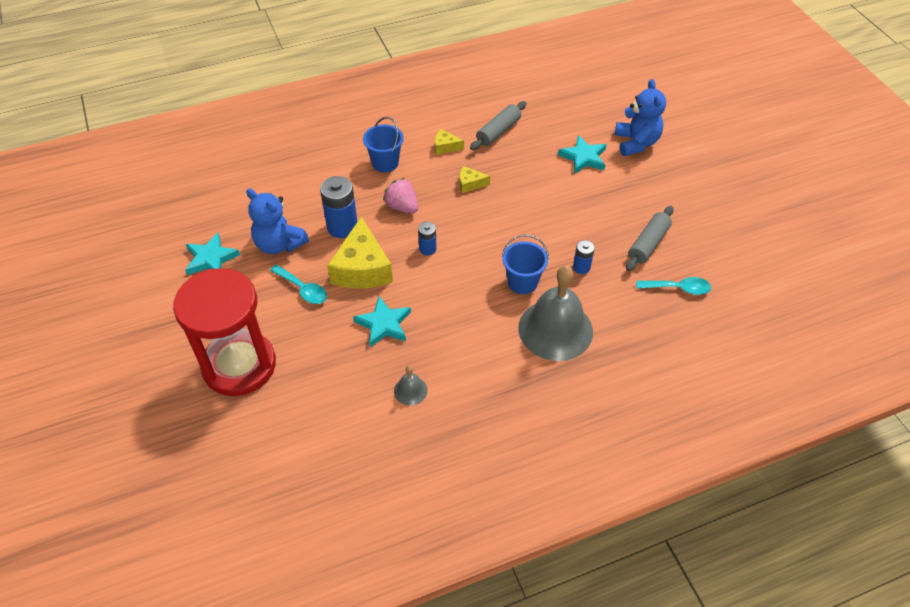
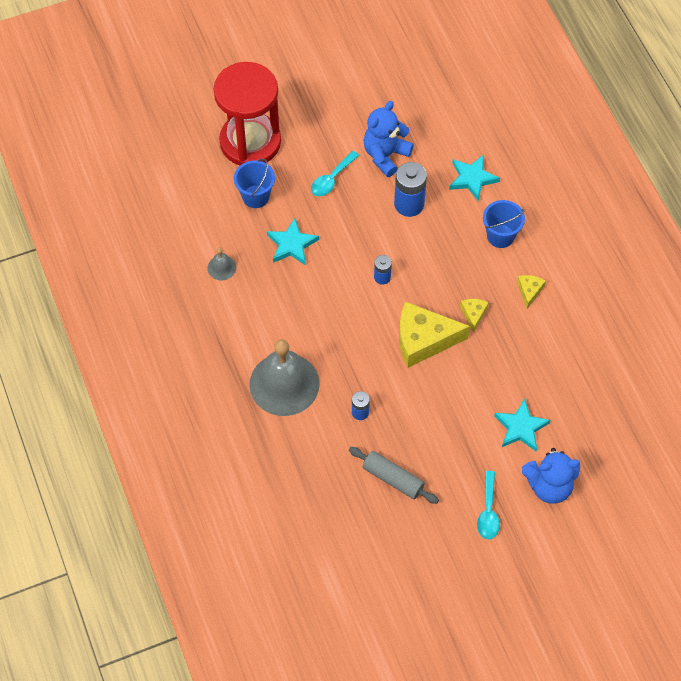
camera: 90 degrees right, 10 degrees up
turquoise star [185,233,240,275] -> turquoise star moved to [449,155,500,201]
yellow cheese [327,216,393,289] -> yellow cheese moved to [399,302,470,368]
pink strawberry [383,178,418,214] -> none
grey rolling pin [470,101,527,150] -> none
blue bucket [502,234,549,294] -> blue bucket moved to [234,159,275,208]
turquoise spoon [636,277,711,295] -> turquoise spoon moved to [477,471,500,539]

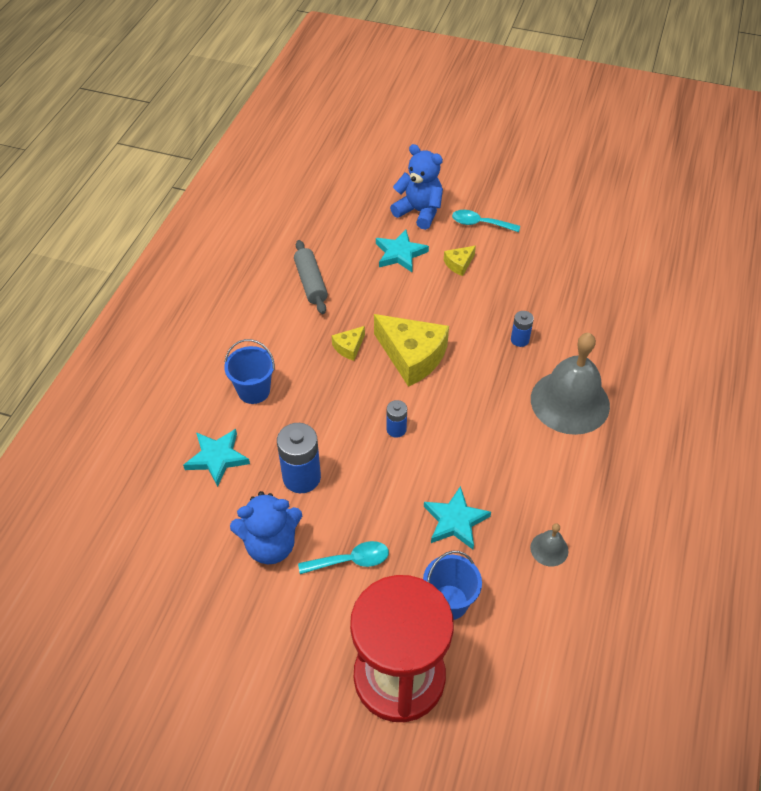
camera: 140 degrees left, 10 degrees down
grey rolling pin [349,447,439,504] -> grey rolling pin moved to [294,240,328,314]
turquoise spoon [477,471,500,539] -> turquoise spoon turned 120 degrees counterclockwise [452,210,520,232]
yellow cheese [517,275,546,309] -> yellow cheese moved to [444,246,476,276]

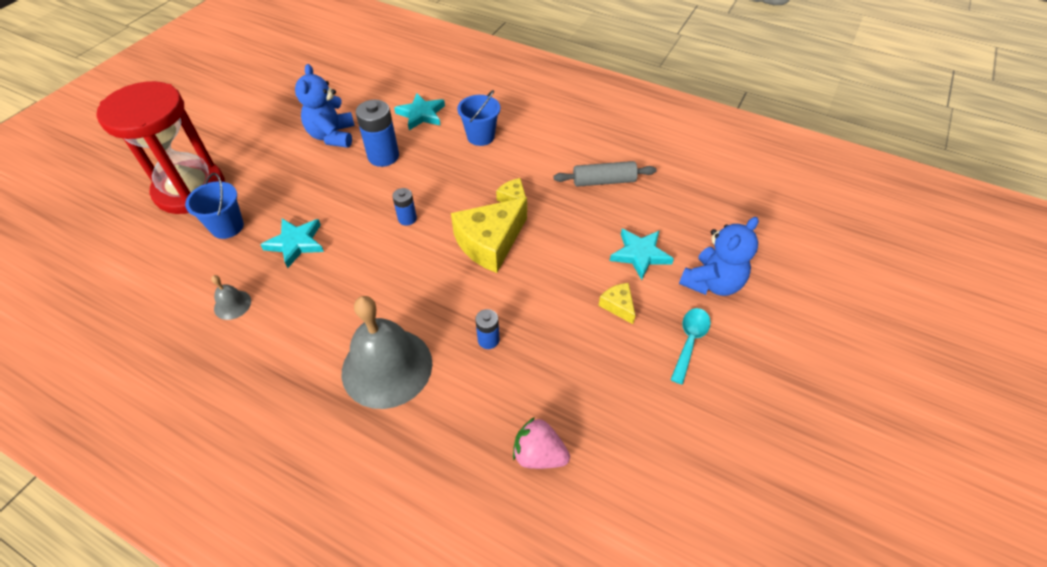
camera: 100 degrees right, 0 degrees up
turquoise spoon [298,541,389,574] -> none
none -> pink strawberry [513,417,570,469]

